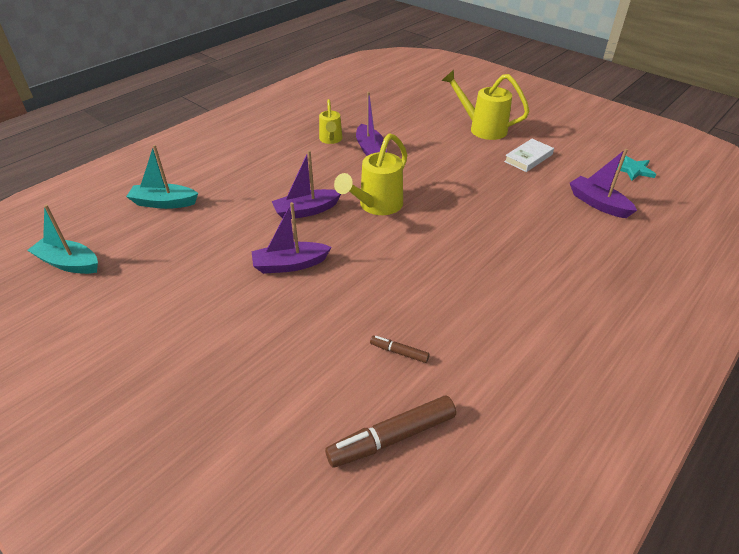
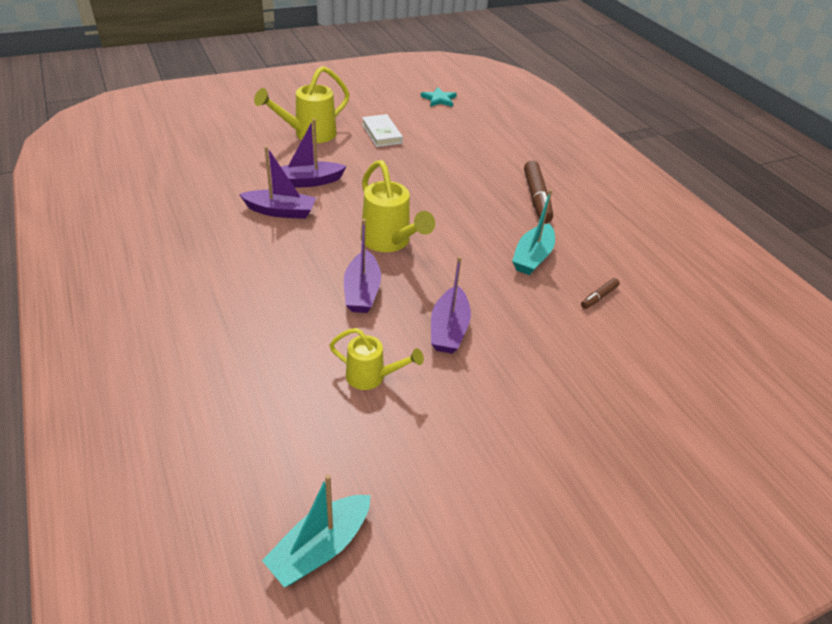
camera: 70 degrees left, 0 degrees up
turquoise boat [126,145,198,209] -> turquoise boat moved to [512,189,555,275]
yellow watering can [319,99,343,144] -> yellow watering can moved to [330,328,424,390]
brown marker [325,396,456,468] -> brown marker moved to [524,160,553,223]
purple boat [570,149,637,218] -> purple boat moved to [281,119,347,188]

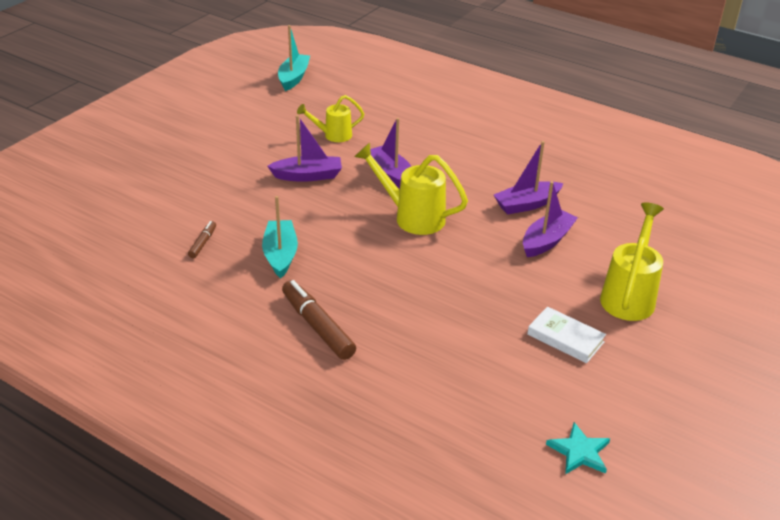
camera: 150 degrees right, 5 degrees down
purple boat [431,256,471,354] -> purple boat turned 105 degrees clockwise [267,115,342,182]

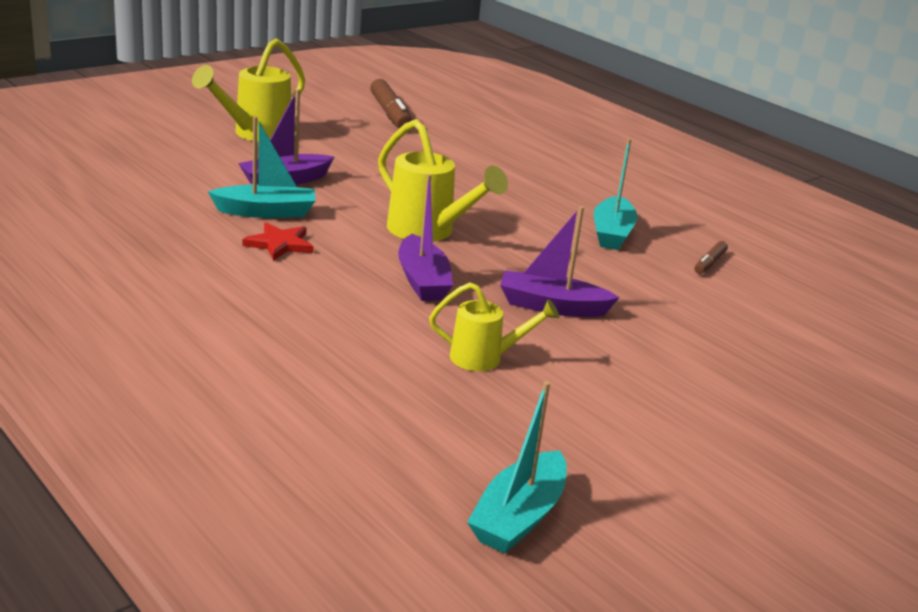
camera: 165 degrees left, 10 degrees down
brown marker [282,280,356,360] -> brown marker moved to [370,79,412,128]
purple boat [494,141,564,215] -> turquoise boat [208,116,316,218]
white book [527,306,606,363] -> none
turquoise star [546,422,610,475] -> none
none -> red star [243,223,314,261]

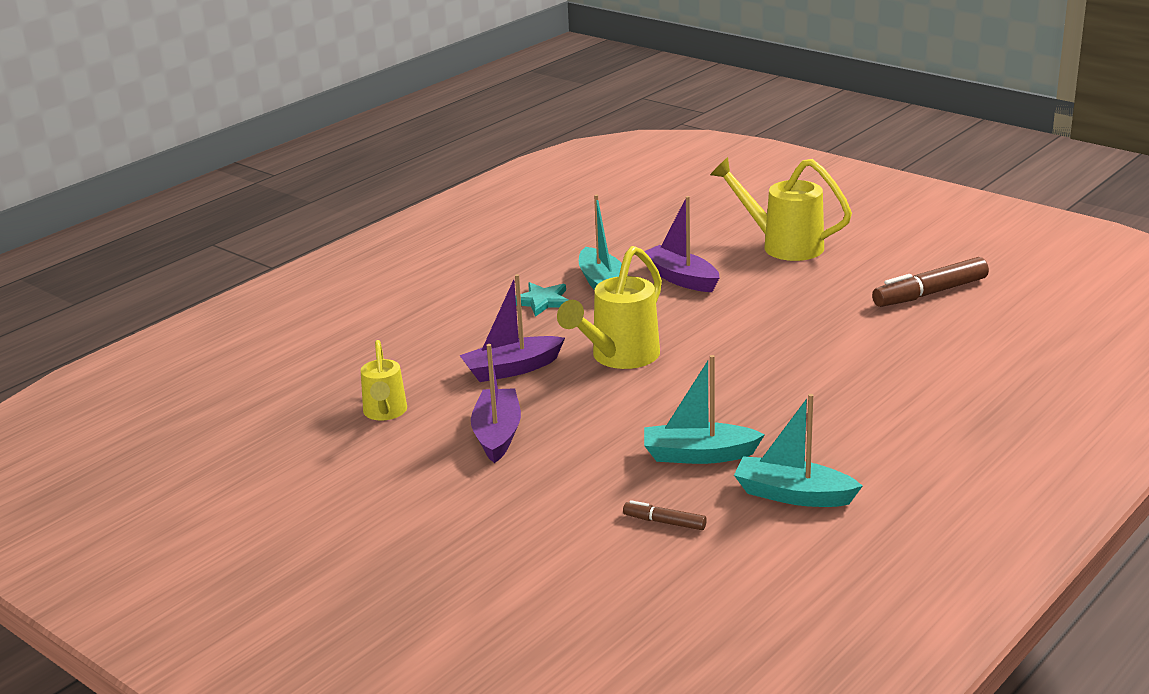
camera: 85 degrees right, 0 degrees up
red star [243,223,314,261] -> turquoise star [515,282,568,317]
turquoise boat [467,381,567,553] -> turquoise boat moved to [734,394,863,507]

